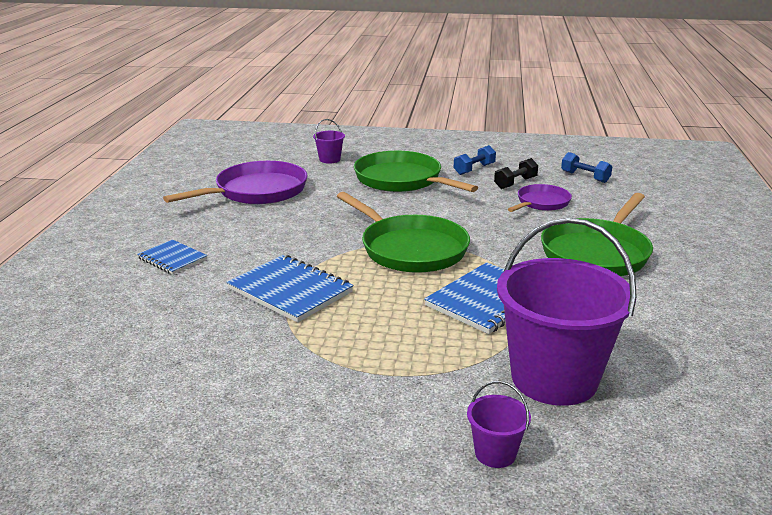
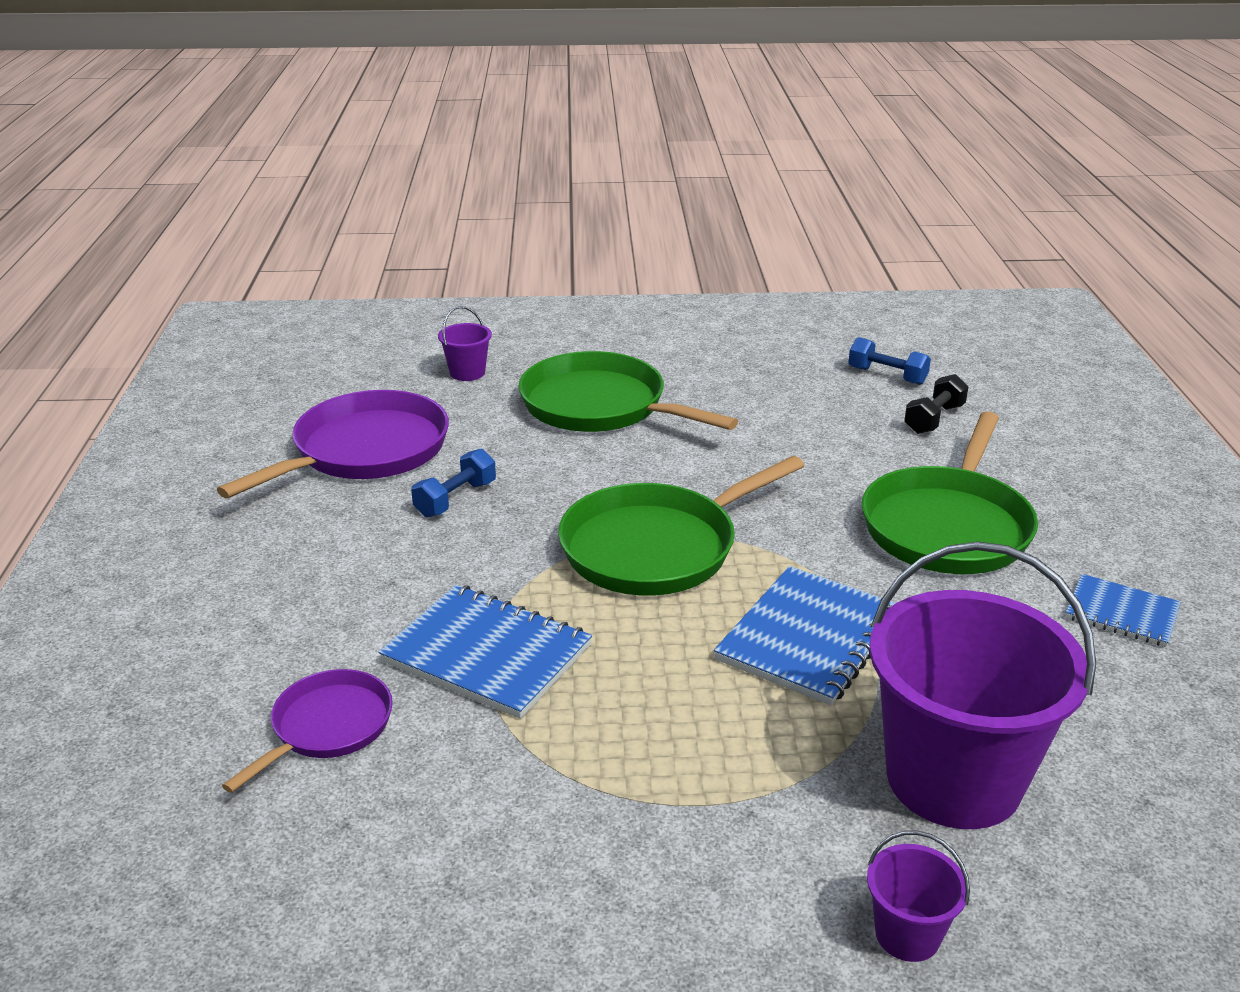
camera: 10 degrees left, 5 degrees up
blue notebook [137,239,207,275] -> blue notebook moved to [1065,574,1181,647]
green pan [337,192,470,273] -> green pan turned 105 degrees clockwise [558,456,805,596]
blue dumbbell [454,145,496,175] -> blue dumbbell moved to [411,449,496,518]
black dumbbell [494,158,538,189] -> black dumbbell moved to [904,374,969,434]
purple pan [508,184,572,212] -> purple pan moved to [222,669,393,793]

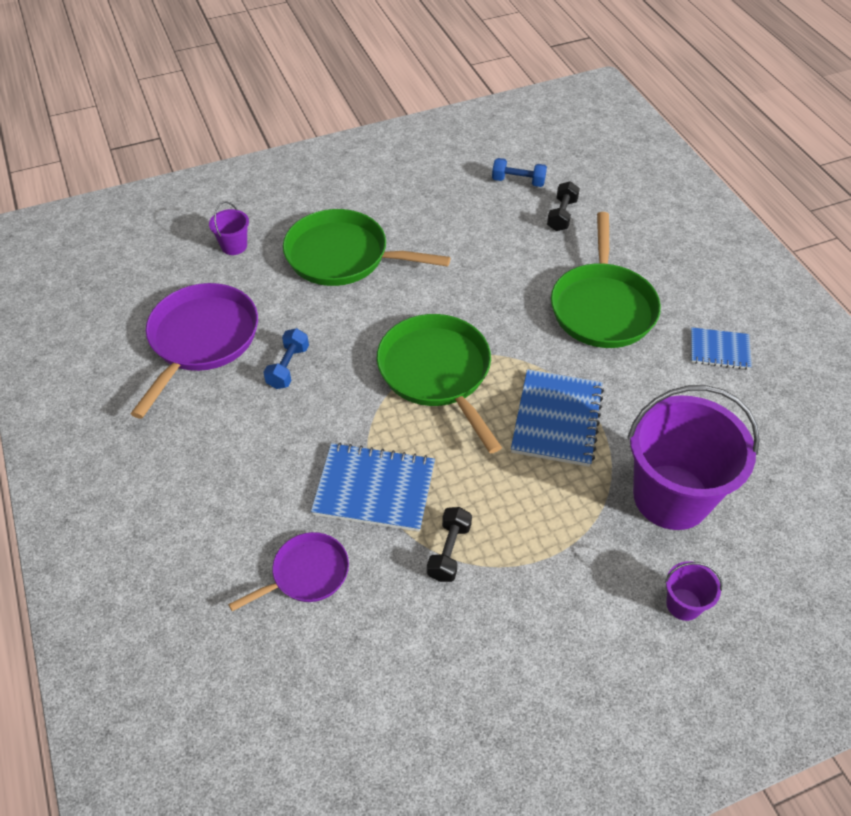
camera: 20 degrees left, 20 degrees up
purple pan [222,669,393,793] -> purple pan turned 45 degrees clockwise [228,532,349,611]
green pan [558,456,805,596] -> green pan turned 120 degrees clockwise [377,314,502,453]
none -> black dumbbell [427,507,472,582]

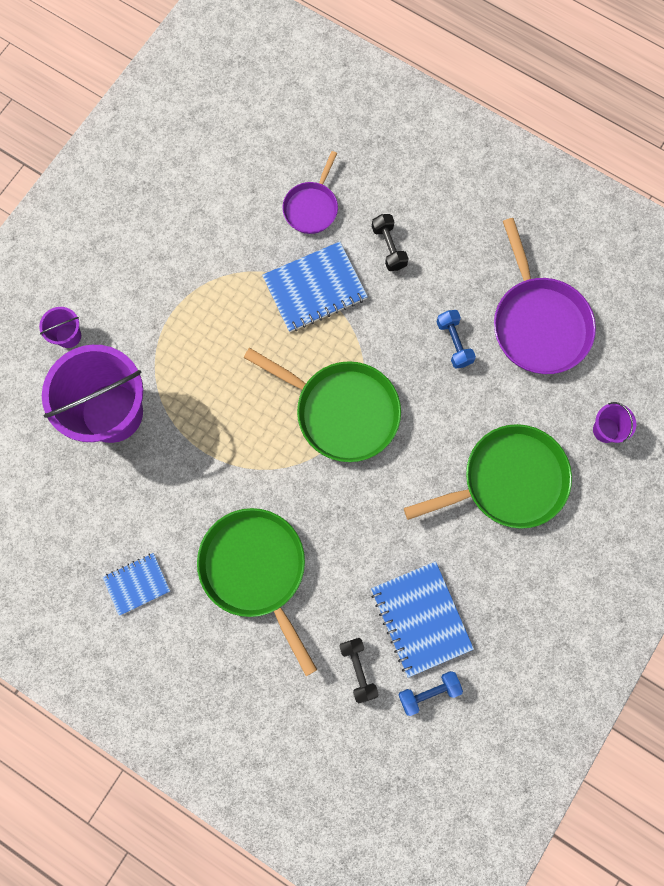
camera: 145 degrees right, 25 degrees up
black dumbbell [427,507,472,582] -> black dumbbell moved to [372,214,409,271]
blue notebook [511,369,604,467] -> blue notebook moved to [371,561,474,678]

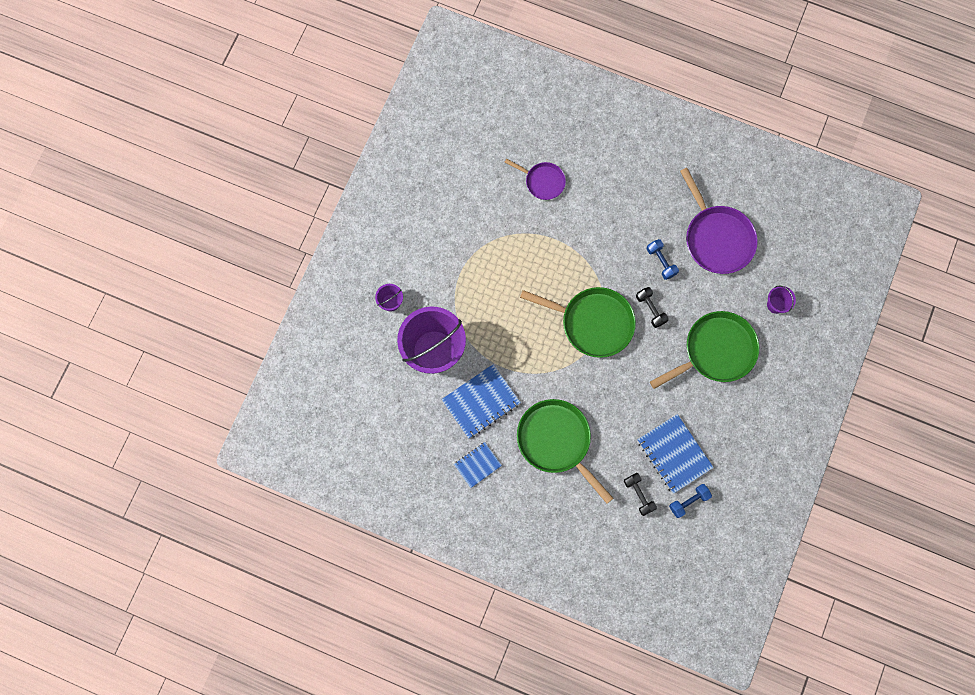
camera: 10 degrees left, 0 degrees up
blue notebook [262,242,368,332] -> blue notebook moved to [441,364,521,439]
purple pan [282,151,338,234] -> purple pan turned 75 degrees counterclockwise [505,159,566,200]
black dumbbell [372,214,409,271] -> black dumbbell moved to [636,287,669,328]

